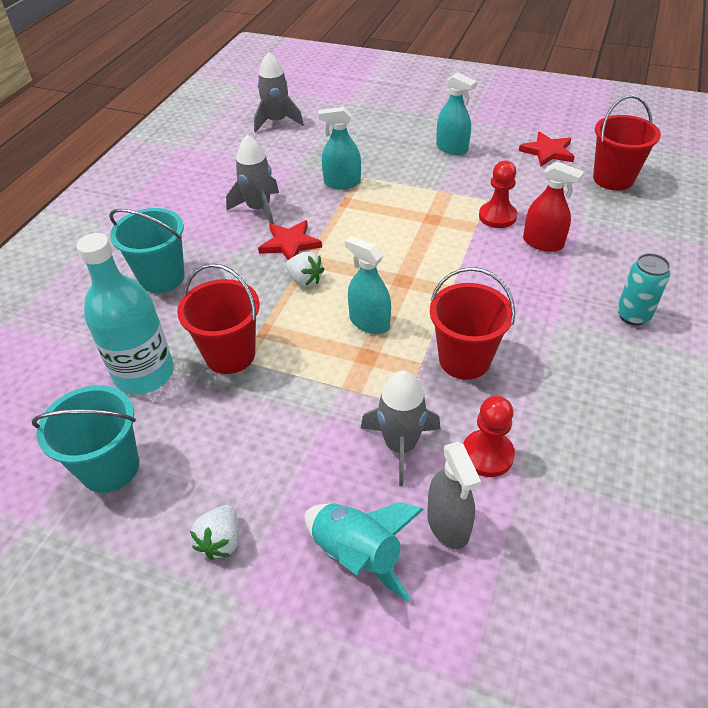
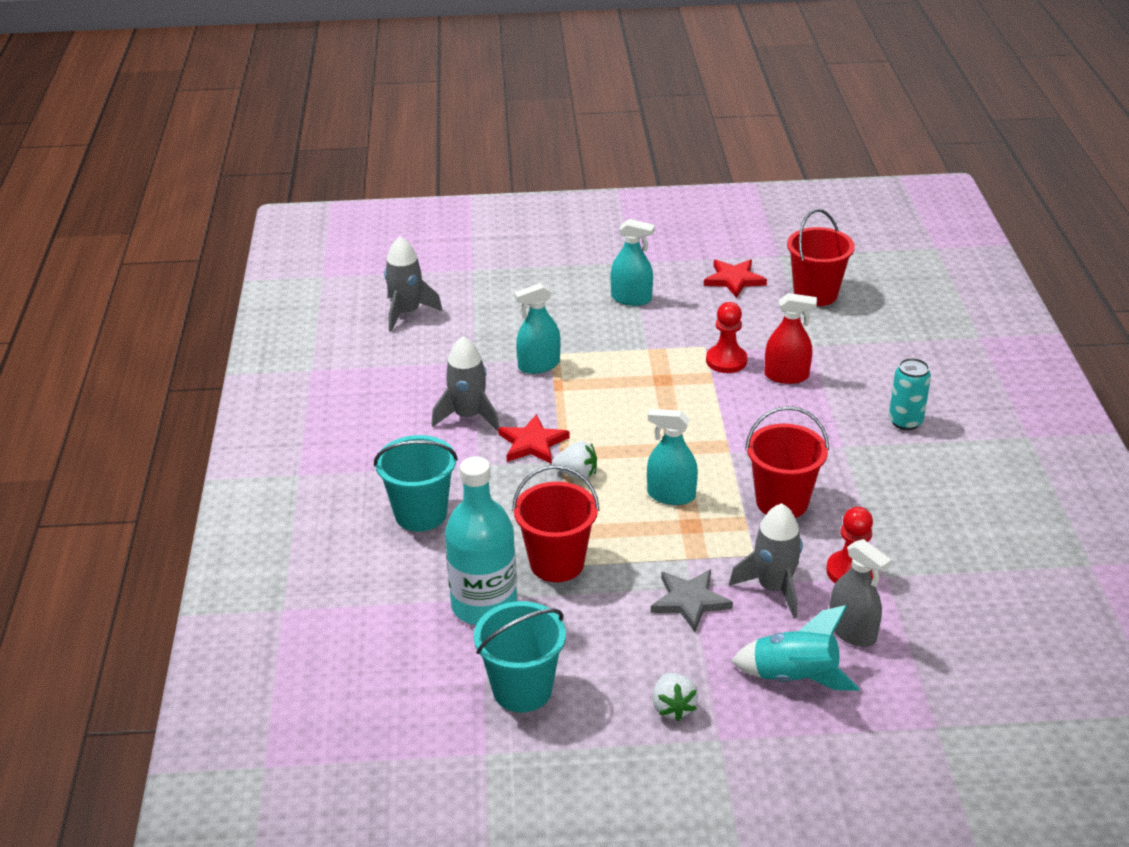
camera: 25 degrees left, 10 degrees down
none -> grey star [651,569,733,632]

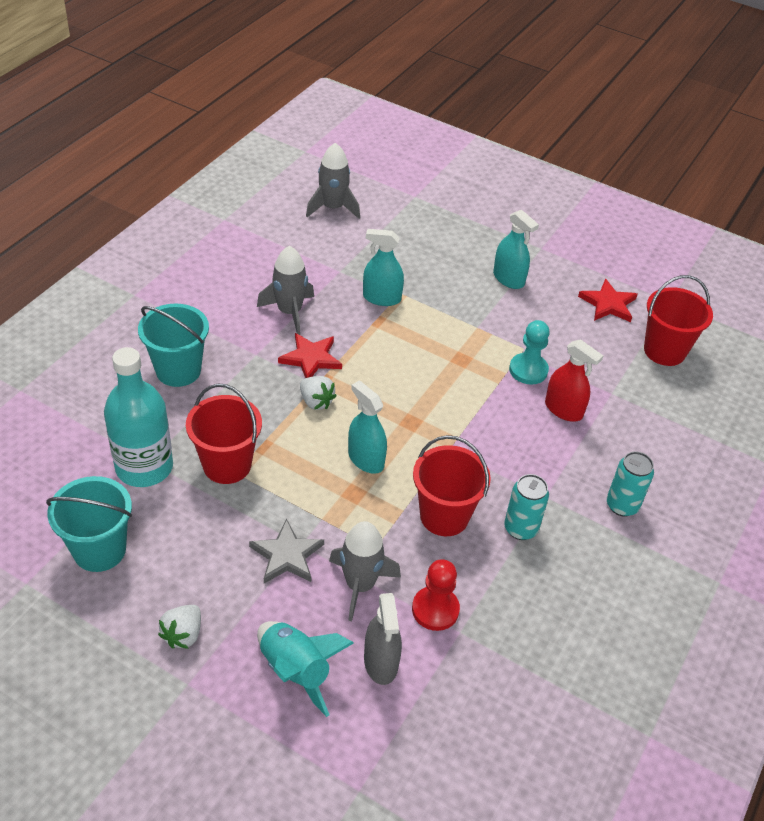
camera: 30 degrees right, 10 degrees up
red pawn [706,302,748,373] -> turquoise pawn [509,320,550,384]
none -> turquoise can [504,474,549,540]

